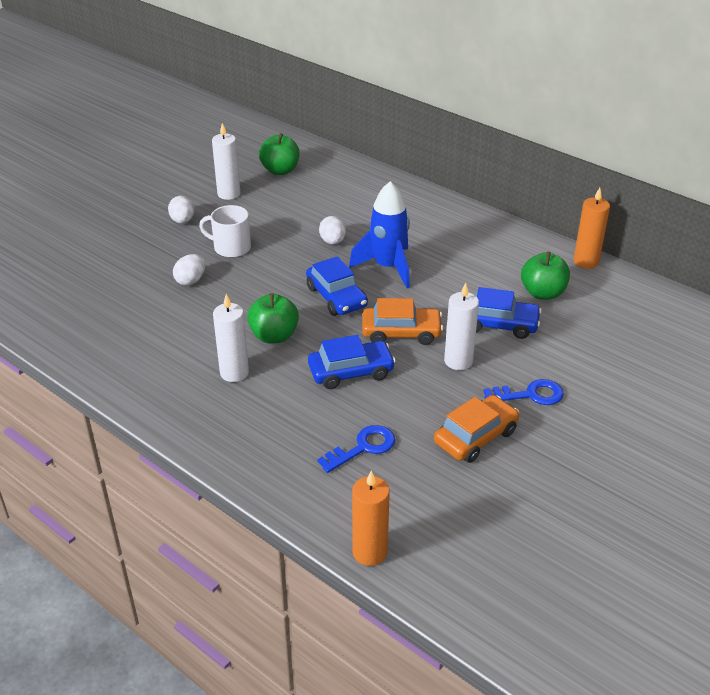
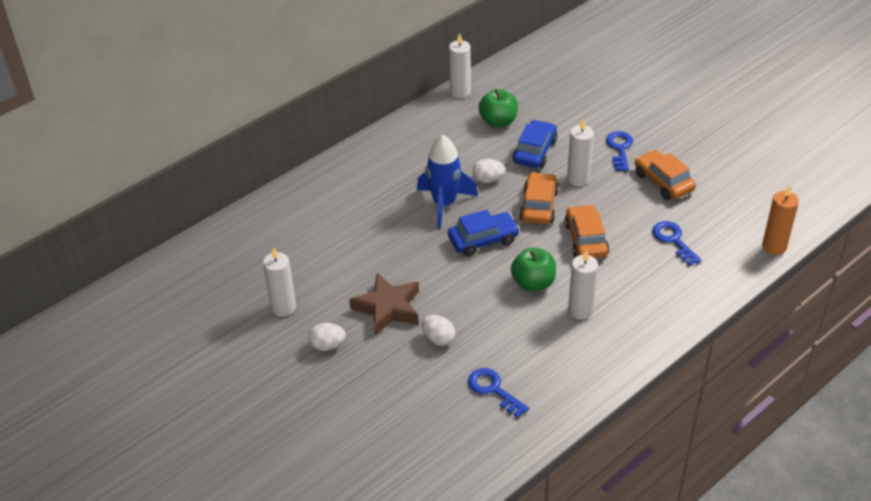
camera: 80 degrees left, 5 degrees up
white mug [199,205,251,258] -> brown star [349,273,419,336]
green apple [259,133,299,175] -> none
blue car [308,335,396,389] -> orange car [564,204,609,258]
white egg [319,216,346,245] -> white egg moved to [472,159,505,183]
orange candle [574,188,610,269] -> white candle [449,33,471,98]
none -> blue key [468,368,529,418]

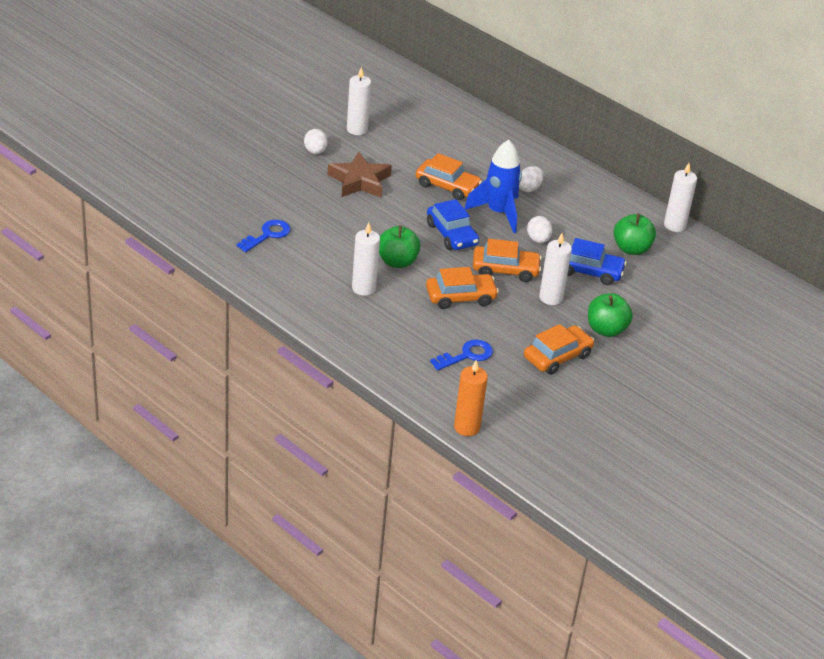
camera: 80 degrees right, 5 degrees down
white egg [422,315,455,346] -> white egg moved to [519,166,543,192]
blue key [606,131,633,171] -> green apple [588,293,633,337]
none -> orange car [416,153,482,200]

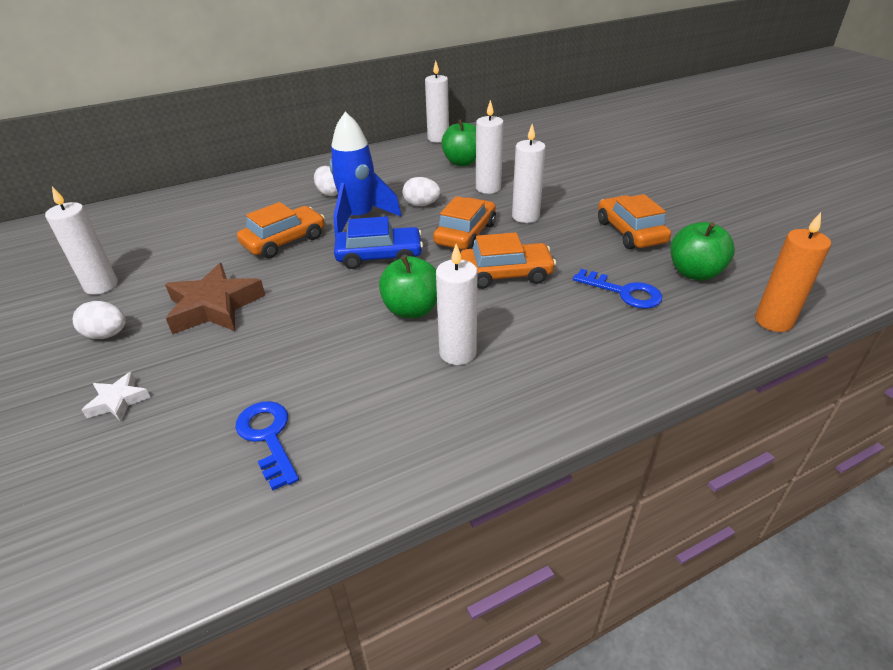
camera: 65 degrees left, 0 degrees up
orange car [426,267,499,309] -> orange car turned 75 degrees clockwise [460,232,556,289]
blue key [430,339,493,371] -> blue key turned 135 degrees clockwise [573,269,662,309]
blue car [567,238,627,285] -> white candle [476,100,504,194]
green apple [588,293,633,337] -> green apple moved to [670,222,735,281]
none -> white star [82,372,150,422]

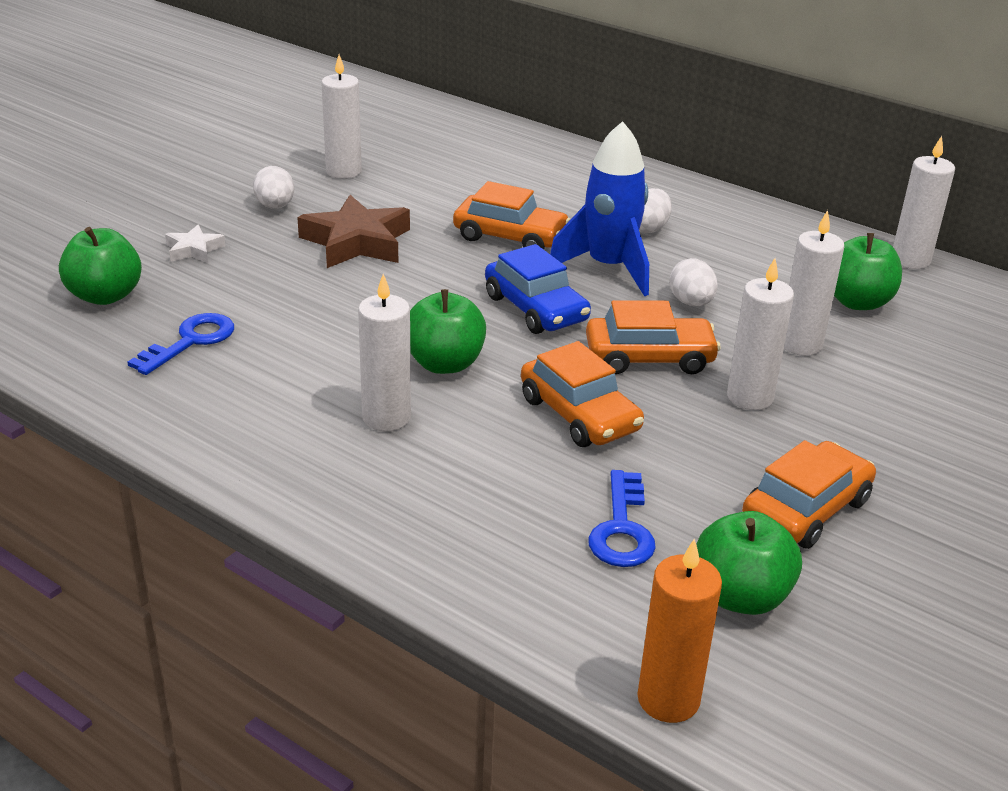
camera: 60 degrees right, 5 degrees down
none -> green apple [59,227,142,305]

